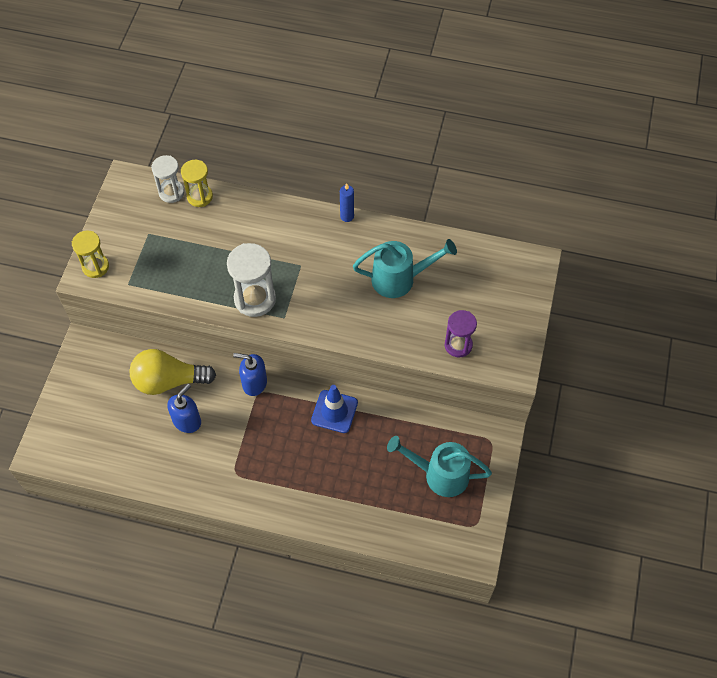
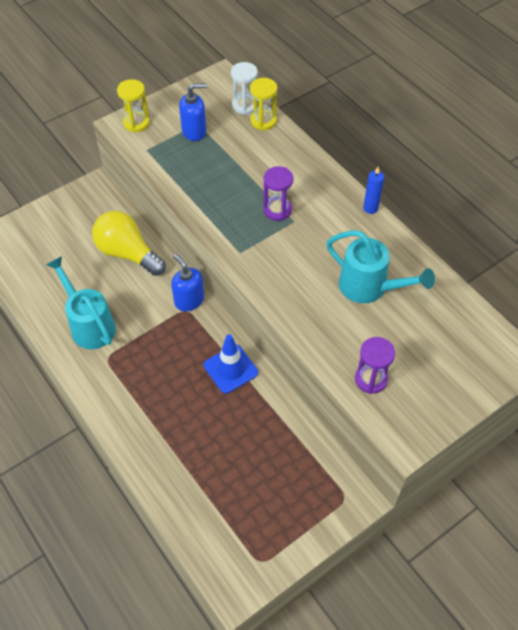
camera: 40 degrees right, 5 degrees down
blue soap dispenser [167,384,201,433] -> blue soap dispenser moved to [179,83,207,141]
white hourglass [227,243,276,317] -> none
turquoise watering can [387,436,492,497] -> turquoise watering can moved to [46,256,116,349]
none -> purple hourglass [263,166,294,221]

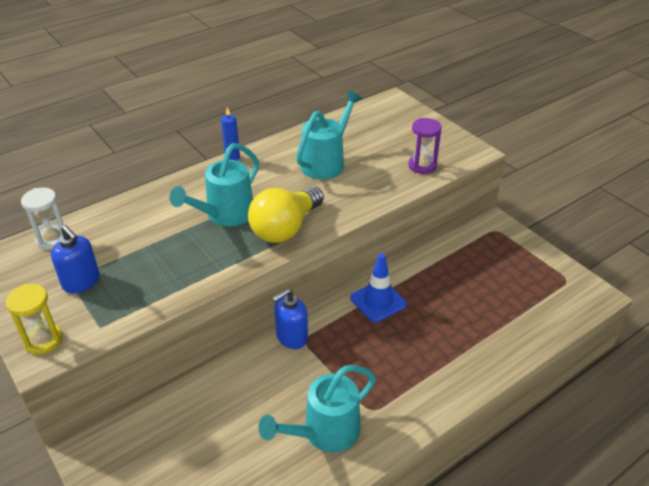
camera: 90 degrees left, 15 degrees down
yellow light bulb [92,211,165,276] -> yellow light bulb moved to [248,186,324,243]
blue soap dispenser [179,83,207,141] -> blue soap dispenser turned 150 degrees clockwise [51,225,100,293]
yellow hourglass [250,78,277,131] -> none
purple hourglass [263,166,294,221] -> turquoise watering can [170,143,259,226]

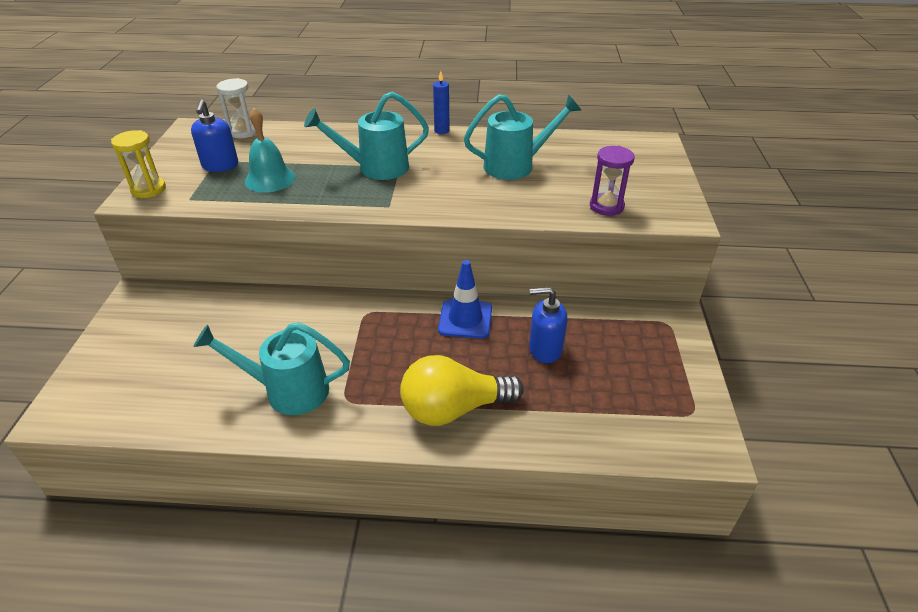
camera: 40 degrees right, 0 degrees up
yellow light bulb [248,186,324,243] -> yellow light bulb moved to [400,355,524,426]
blue soap dispenser [272,289,308,349] -> blue soap dispenser moved to [529,287,567,363]
none -> turquoise bell [245,108,295,193]

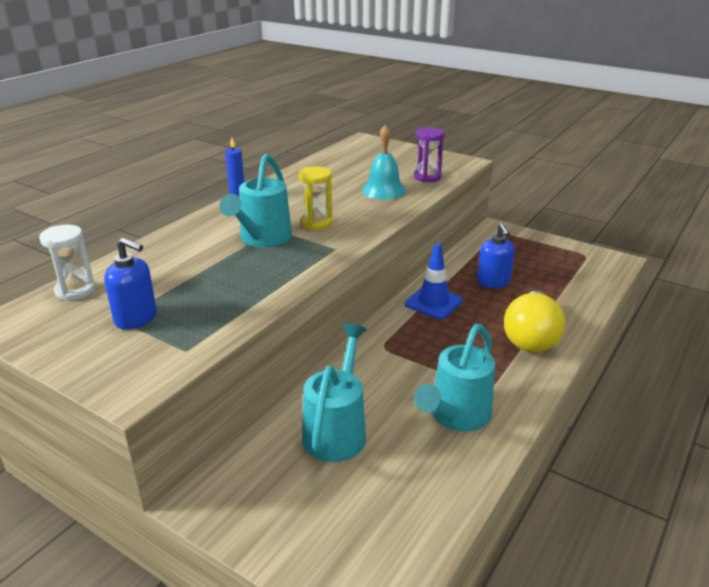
camera: 60 degrees left, 10 degrees down
yellow hourglass [111,130,166,198] -> yellow hourglass moved to [298,166,332,230]
turquoise bell [245,108,295,193] -> turquoise bell moved to [362,124,406,200]
turquoise watering can [464,94,581,180] -> turquoise watering can moved to [302,324,367,462]
blue soap dispenser [529,287,567,363] -> blue soap dispenser turned 45 degrees counterclockwise [477,223,515,288]

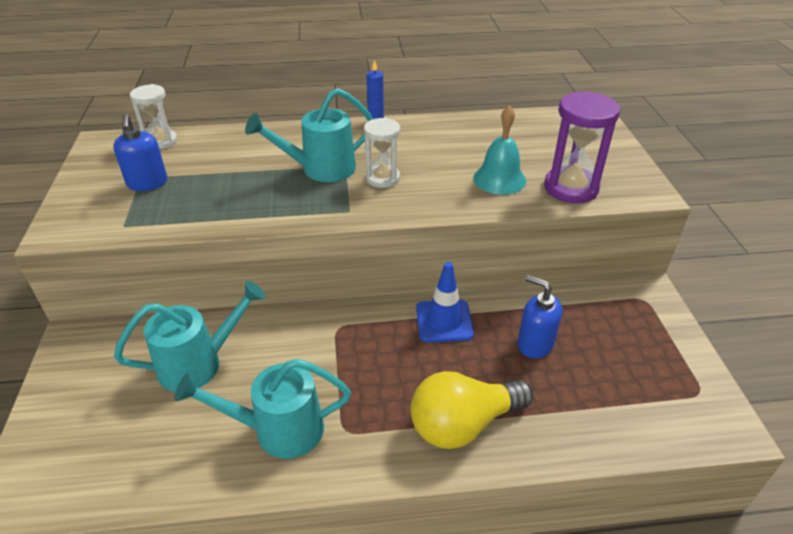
camera: 50 degrees right, 10 degrees up
yellow hourglass [298,166,332,230] -> white hourglass [364,117,400,188]
purple hourglass [414,127,445,182] -> purple hourglass [544,91,620,203], size x1.53
blue soap dispenser [477,223,515,288] -> blue soap dispenser turned 90 degrees clockwise [518,275,562,358]

